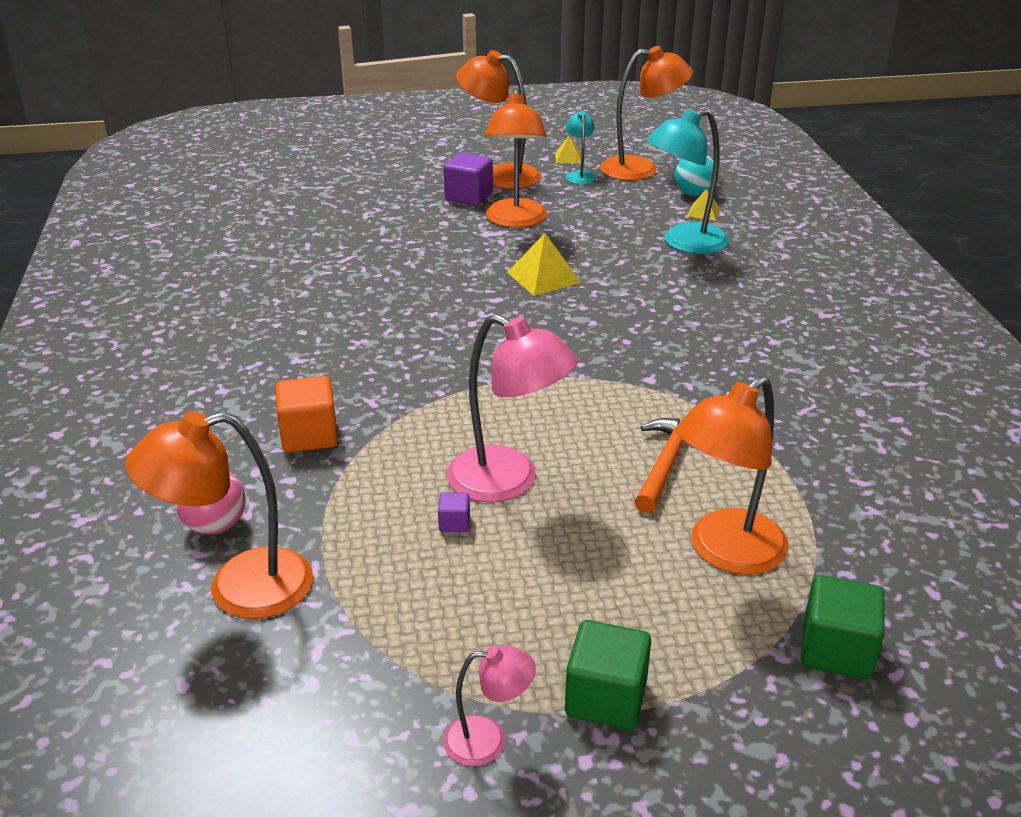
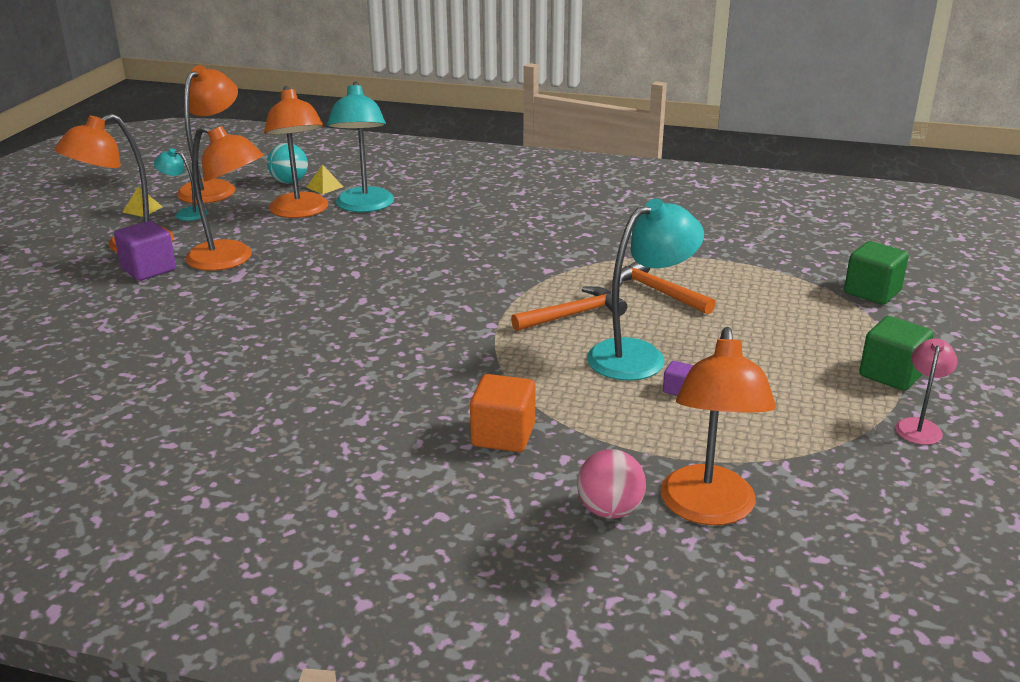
camera: 65 degrees left, 5 degrees down
pink lamp [447,314,578,503] -> turquoise lamp [587,199,704,381]
yellow pyramid [507,233,581,296] -> none
orange lamp [676,376,789,575] -> orange lamp moved to [264,86,328,218]
none -> orange hammer [511,286,627,331]

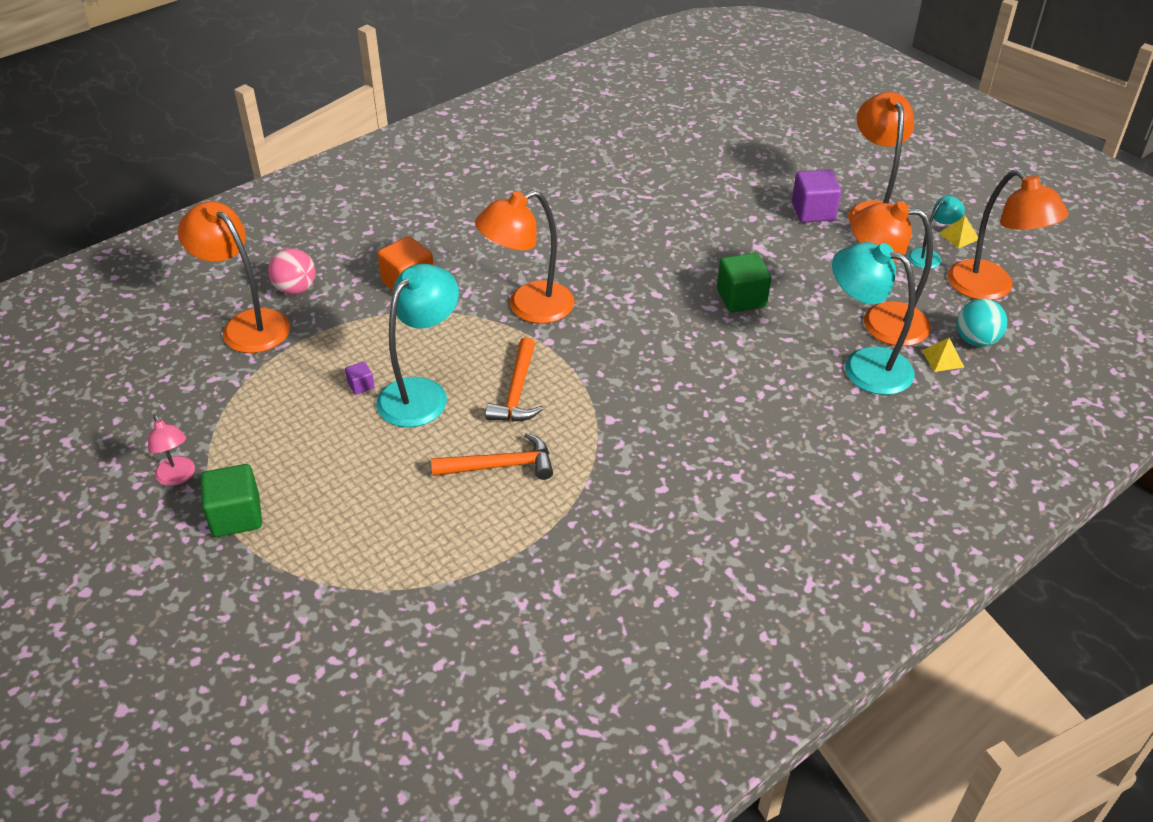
camera: 125 degrees right, 15 degrees up
orange lamp [186,126,264,271] -> orange lamp moved to [475,190,574,324]
turquoise lamp [587,199,704,381] -> turquoise lamp turned 150 degrees counterclockwise [376,264,459,427]
green cube [844,241,909,304] -> green cube moved to [717,253,771,312]

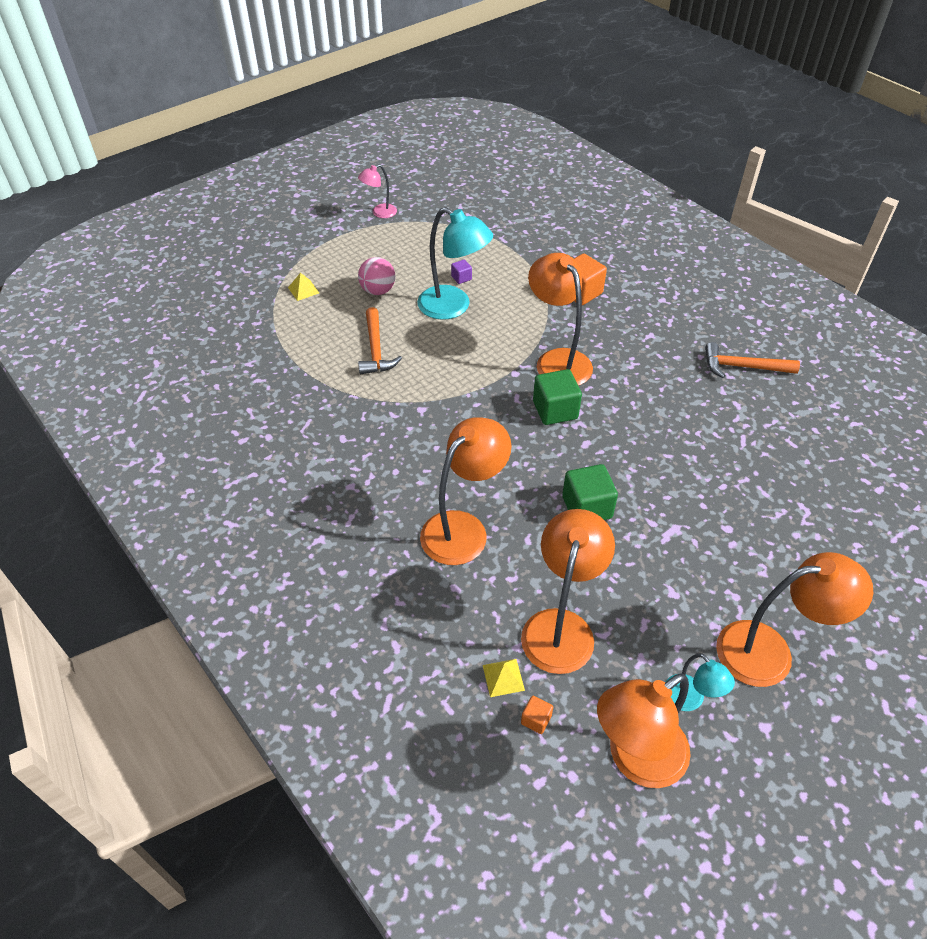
camera: 90 degrees right, 5 degrees up
orange lamp [178,201,290,353] -> orange lamp moved to [420,417,511,565]
green cube [200,464,262,537] -> green cube moved to [533,369,582,425]
pink ball [268,248,316,294] -> pink ball moved to [358,257,395,295]
orange hammer [485,337,543,422] -> orange hammer moved to [705,342,800,378]
purple cube [792,170,841,223] -> none
turquoise lamp [832,242,915,395] -> none
yellow pyramid [939,216,978,248] -> yellow pyramid moved to [288,273,319,301]
turquoise ball [957,299,1007,347] -> orange cube [521,696,553,734]

